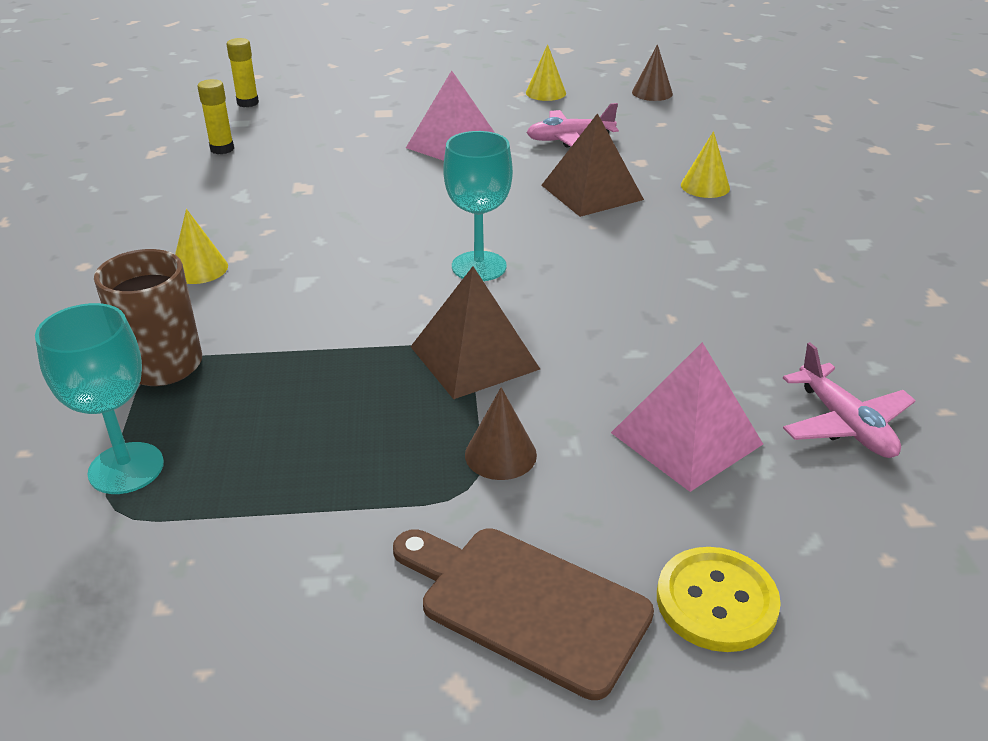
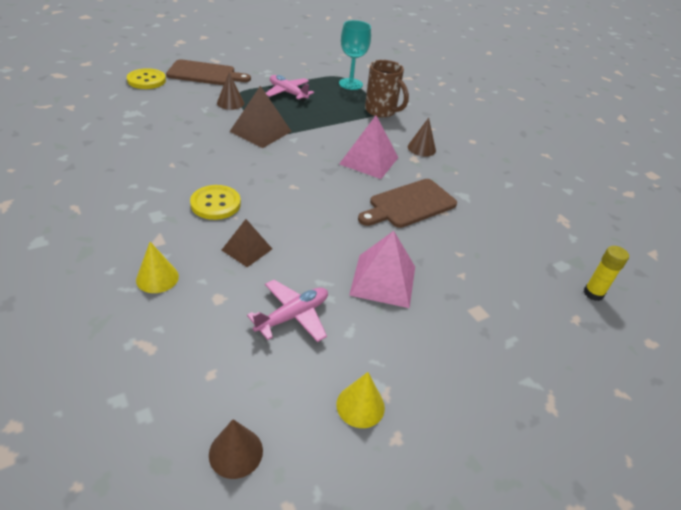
camera: 150 degrees right, 5 degrees up
yellow cone [175,209,228,284] -> brown cone [408,118,436,157]
yellow glue stick [197,79,234,154] -> none
turquoise goblet [444,131,513,281] -> none
brown pyramid [542,113,644,217] -> brown pyramid [221,219,272,267], size x0.63
pink pyramid [611,342,763,492] -> pink pyramid moved to [339,115,399,179]
pink plane [783,342,916,458] -> pink plane moved to [266,75,314,102]
none -> yellow button [190,185,241,220]
none -> brown cutting board [358,179,457,228]

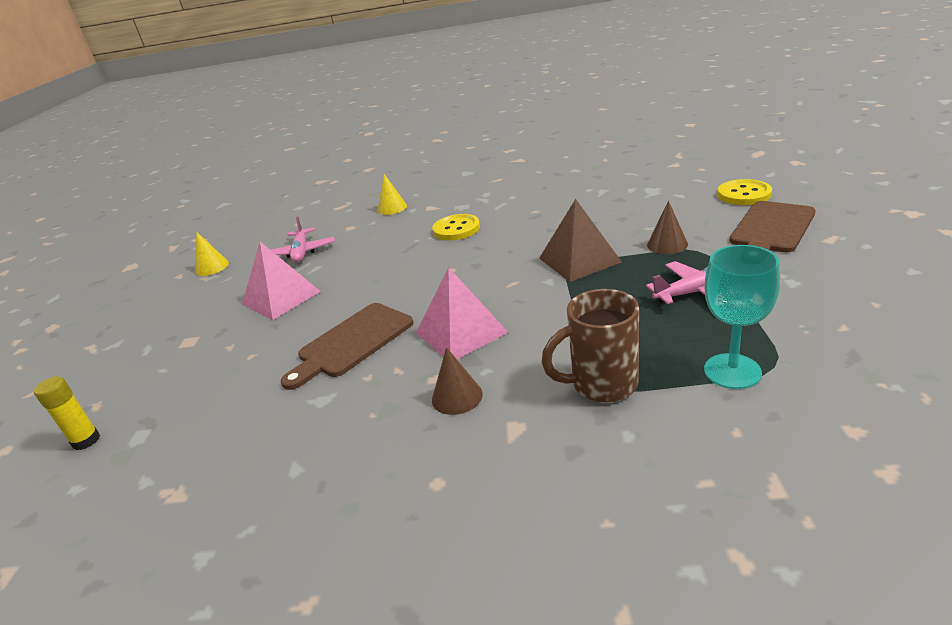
camera: 130 degrees right, 10 degrees down
brown cone [209,419,263,479] -> none
brown pyramid [221,219,272,267] -> none
brown cutting board [358,179,457,228] -> brown cutting board turned 135 degrees counterclockwise [281,303,413,390]

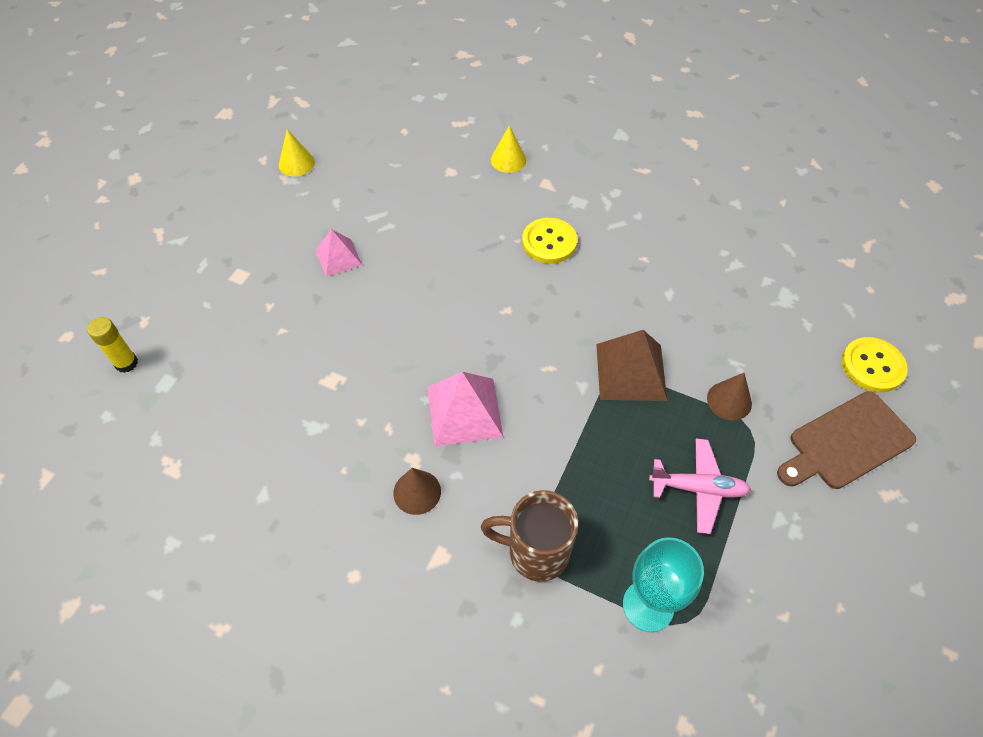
camera: 20 degrees right, 25 degrees up
pink pyramid [242,242,321,320] -> pink pyramid [315,229,362,277], size x0.63
pink plane [271,216,335,262] -> none
brown cutting board [281,303,413,390] -> none

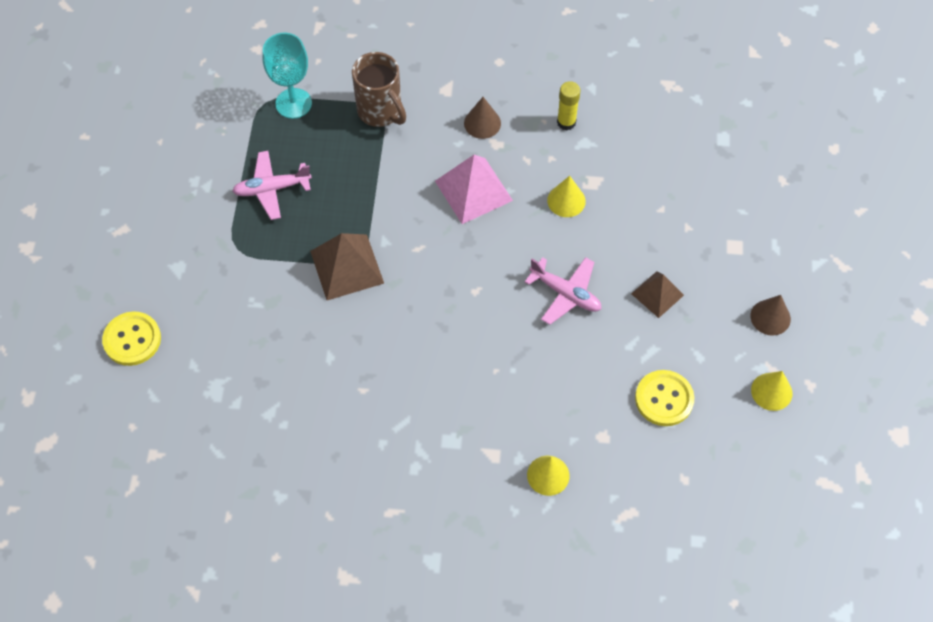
camera: 160 degrees right, 5 degrees up
yellow glue stick [87,317,138,373] -> yellow glue stick moved to [557,81,580,130]
pink pyramid [315,229,362,277] -> brown pyramid [631,271,684,318]
brown mug [481,490,578,582] -> brown mug turned 60 degrees clockwise [352,52,406,127]
yellow button [522,218,577,264] -> yellow button moved to [635,370,694,426]
brown cone [707,373,752,420] -> brown cone moved to [750,295,791,336]
brown cutting board [777,391,916,489] -> none
none -> pink plane [525,257,602,325]
none -> yellow cone [547,176,586,217]

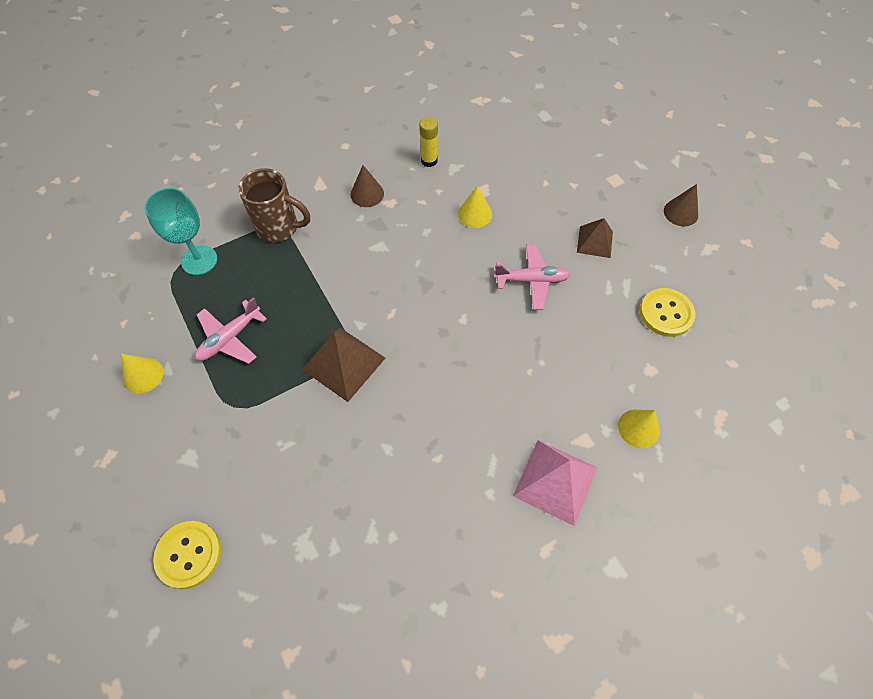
camera: 35 degrees left, 0 degrees up
pink pyramid [435,155,513,224] -> pink pyramid moved to [513,440,597,526]
yellow cone [751,371,792,411] -> yellow cone moved to [121,354,164,393]

